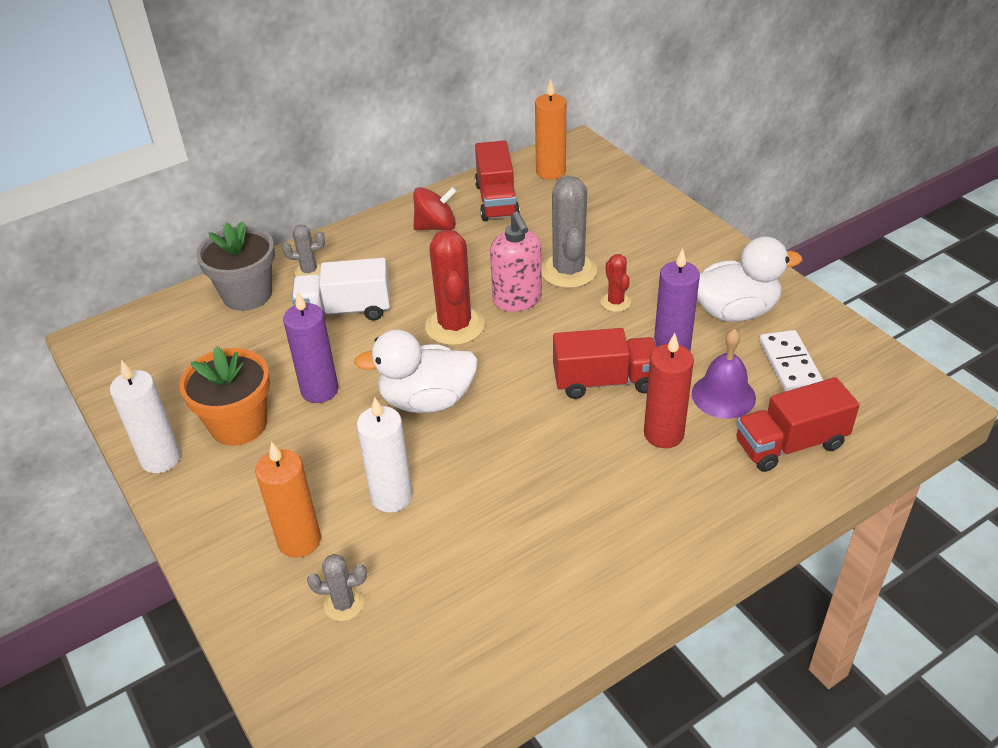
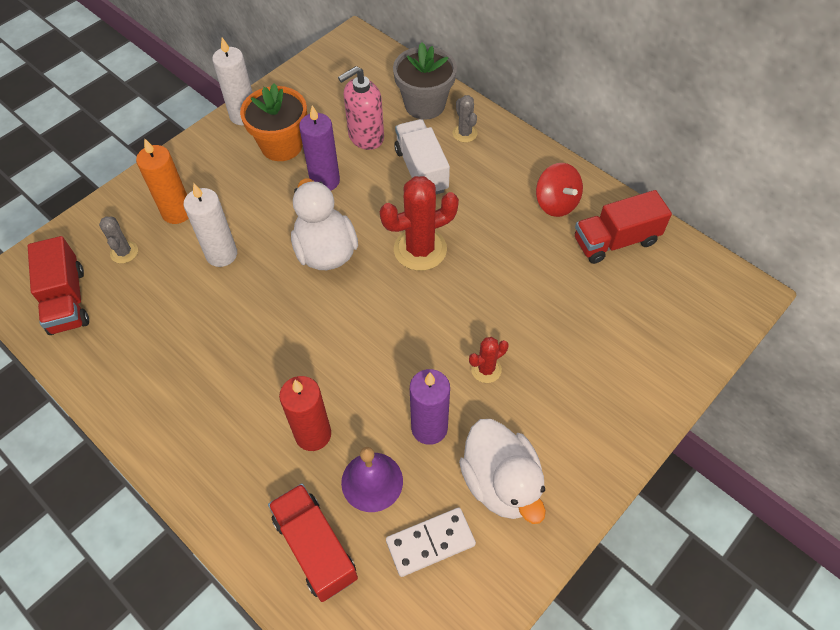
camera: 75 degrees right, 15 degrees up
pink soap dispenser [490,211,542,312] -> pink soap dispenser moved to [338,66,384,150]
orange candle [535,79,566,180] -> none
grey cactus [542,175,597,288] -> none
red truck [553,328,657,399] -> red truck moved to [28,236,89,335]

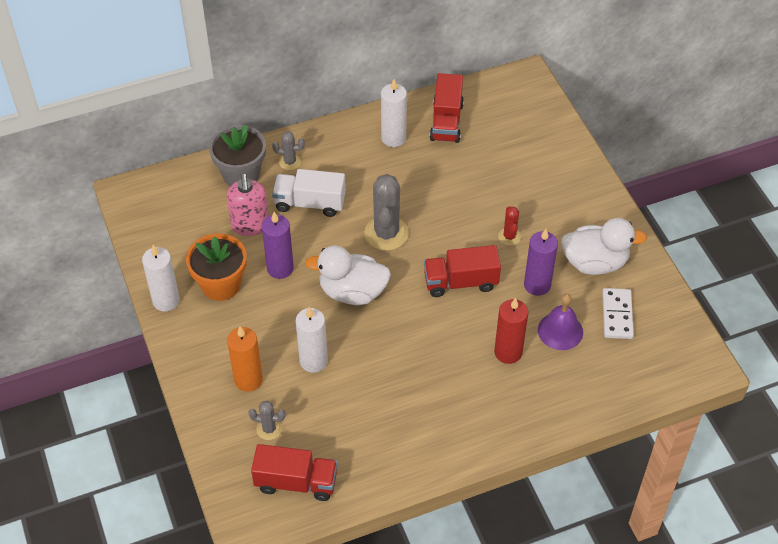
camera: 65 degrees left, 5 degrees down
red truck [268,484,358,602] -> red truck moved to [424,245,501,297]
red cactus [380,176,459,271] -> grey cactus [364,174,409,251]
red spinning top [536,163,583,217] -> white candle [381,79,407,147]

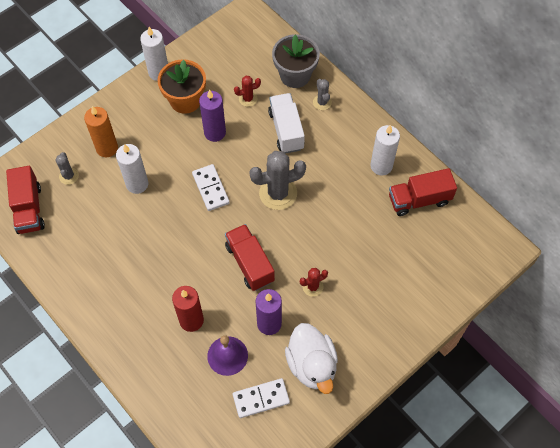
camera: 70 degrees right, 10 degrees up
pink soap dispenser [227,173,269,236] -> red cactus [234,76,261,107]
white duck [305,245,391,305] -> white domino [192,164,230,211]

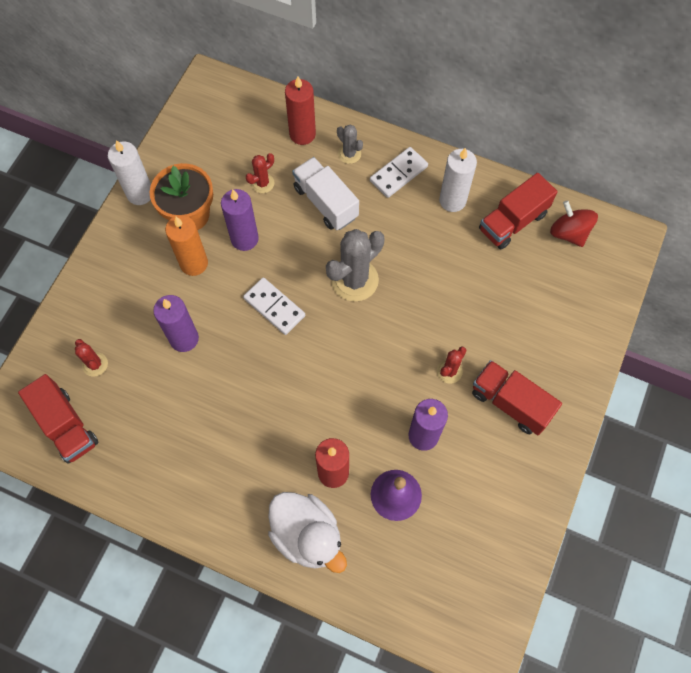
camera: 25 degrees left, 5 degrees up
grey cactus [56,152,79,185] -> red cactus [75,339,108,377]
orange candle [84,106,118,157] -> orange candle moved to [165,215,208,276]
white candle [116,144,148,194] -> purple candle [153,295,199,352]
red truck [225,224,275,291] -> red truck moved to [472,360,562,435]
white domino [233,378,290,418] -> white domino moved to [370,147,428,198]
grey flower pot [272,34,320,88] -> red candle [285,76,316,145]
white duck [285,323,338,394] -> white duck moved to [268,492,347,573]
none -> red spinning top [550,200,598,247]

